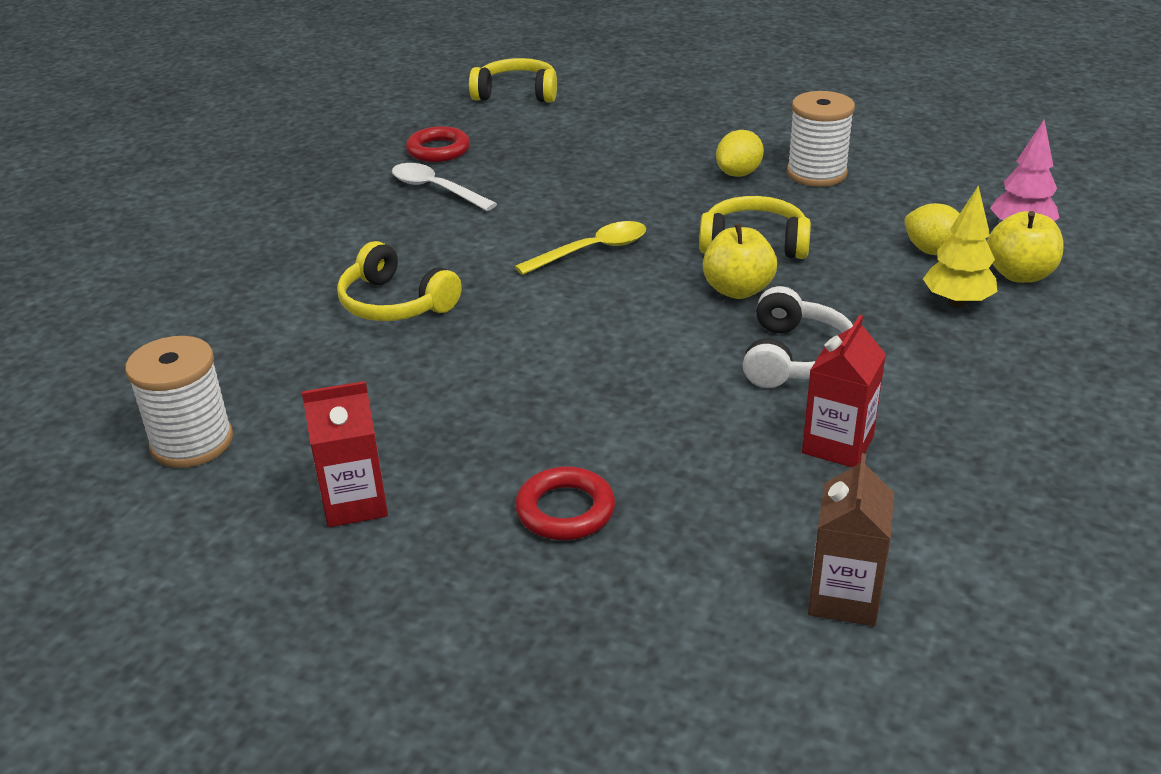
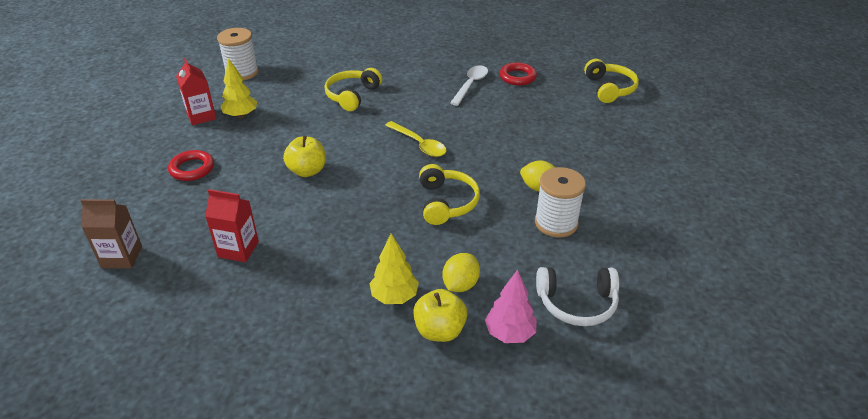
camera: 75 degrees right, 5 degrees up
yellow apple [703,223,777,299] -> yellow apple moved to [283,135,326,177]
white headphones [743,286,853,388] -> white headphones moved to [536,267,619,326]
none -> yellow tree [221,58,257,118]

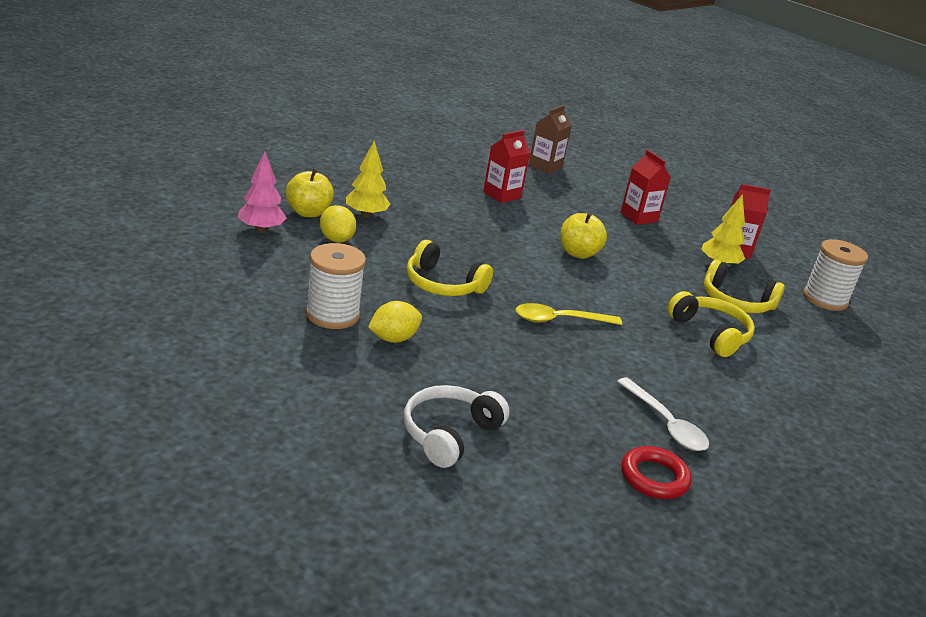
camera: 120 degrees right, 10 degrees down
red ring [168,150,214,181] -> red carton [620,150,671,225]
white headphones [536,267,619,326] -> white headphones moved to [404,385,510,468]
yellow headphones [584,59,639,103] -> yellow headphones moved to [704,259,785,313]

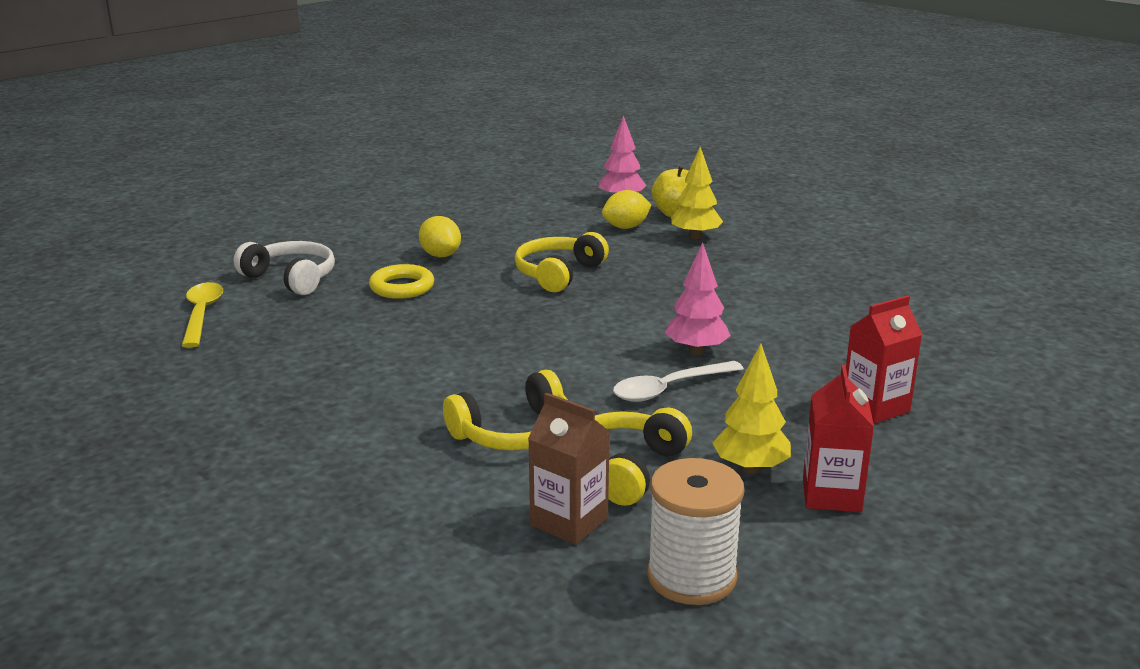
camera: 95 degrees right, 5 degrees down
white spool [306,243,366,329] -> none
red carton [483,130,530,203] -> none
yellow spoon [516,303,622,325] -> yellow spoon moved to [182,282,223,348]
brown carton [528,105,572,174] -> brown carton moved to [528,393,610,545]
yellow apple [560,213,607,259] -> pink tree [665,242,731,355]
white spoon [617,377,709,451] -> white spoon moved to [613,361,744,402]
red ring [621,446,692,499] -> none
none -> yellow ring [369,264,434,299]

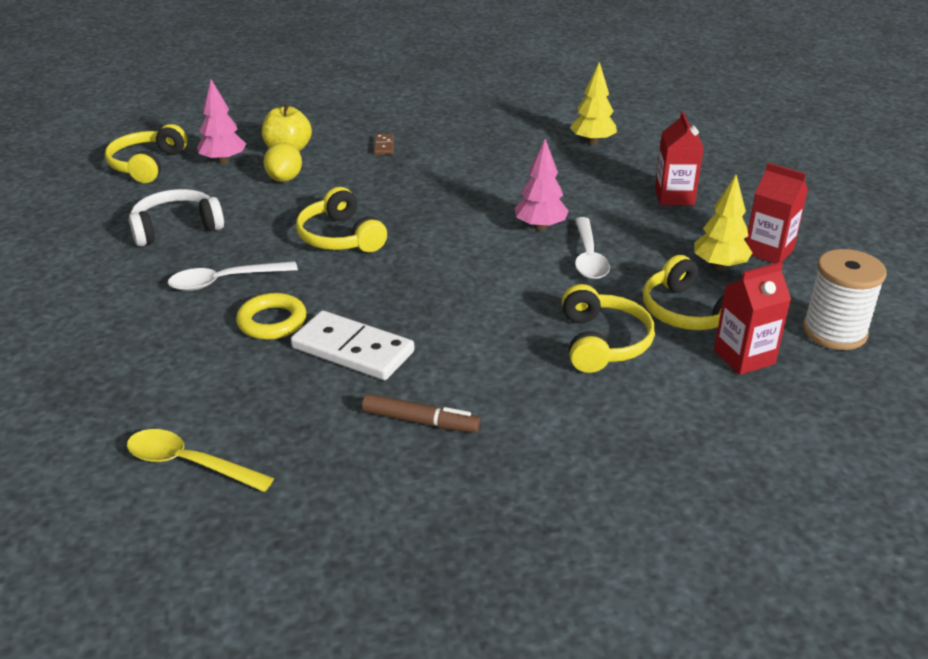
camera: 60 degrees left, 10 degrees up
white headphones [234,241,335,295] -> white headphones moved to [129,189,224,247]
yellow lemon [419,216,461,257] -> white spoon [168,261,298,291]
brown carton [528,393,610,545] -> red carton [714,262,791,375]
yellow tree [671,147,723,239] -> yellow tree moved to [570,62,617,145]
none -> yellow headphones [105,124,187,183]
none -> white domino [291,311,414,380]
none -> brown marker [362,394,480,433]
none -> brown domino [374,134,394,155]

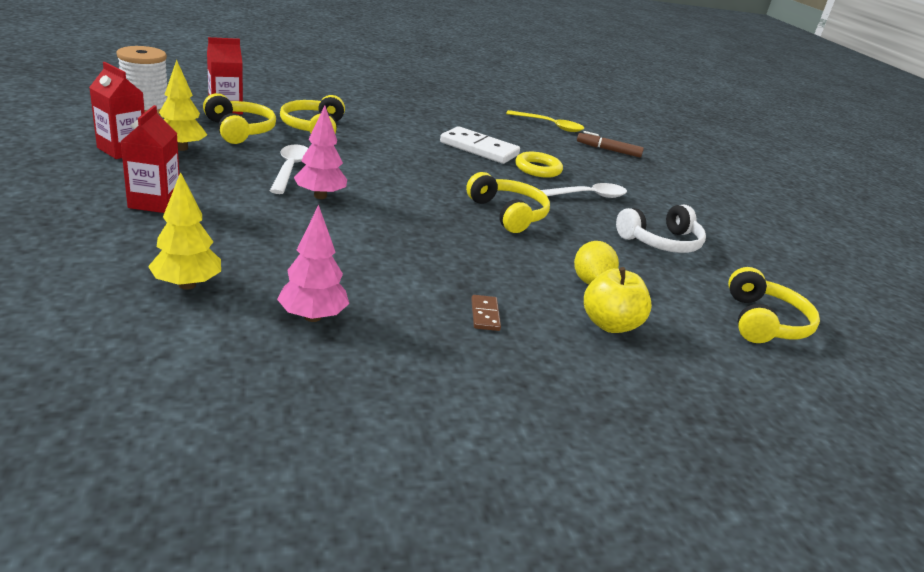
camera: 175 degrees right, 5 degrees down
pink tree [197,79,246,164] -> pink tree moved to [277,205,349,322]
brown marker [362,394,480,433] -> brown marker moved to [577,131,644,157]

